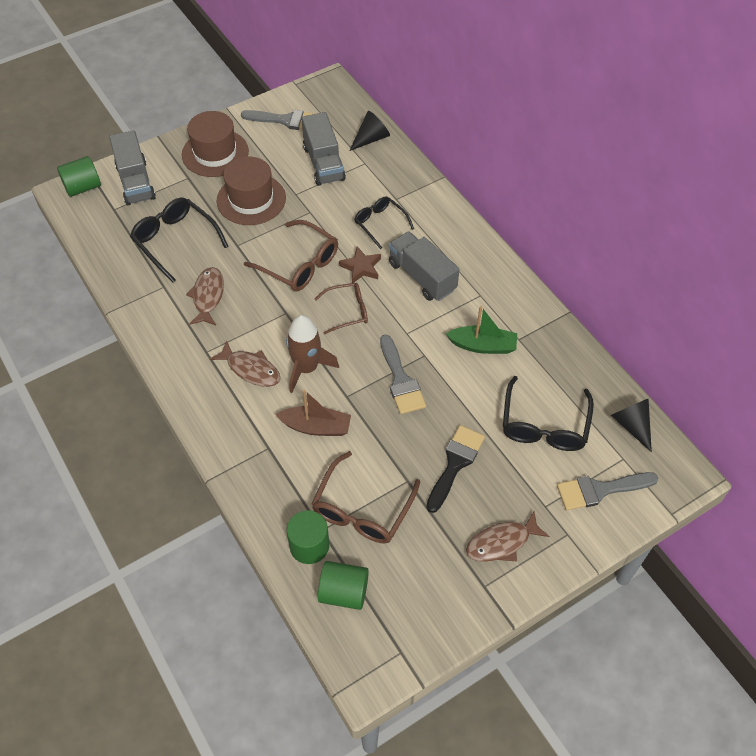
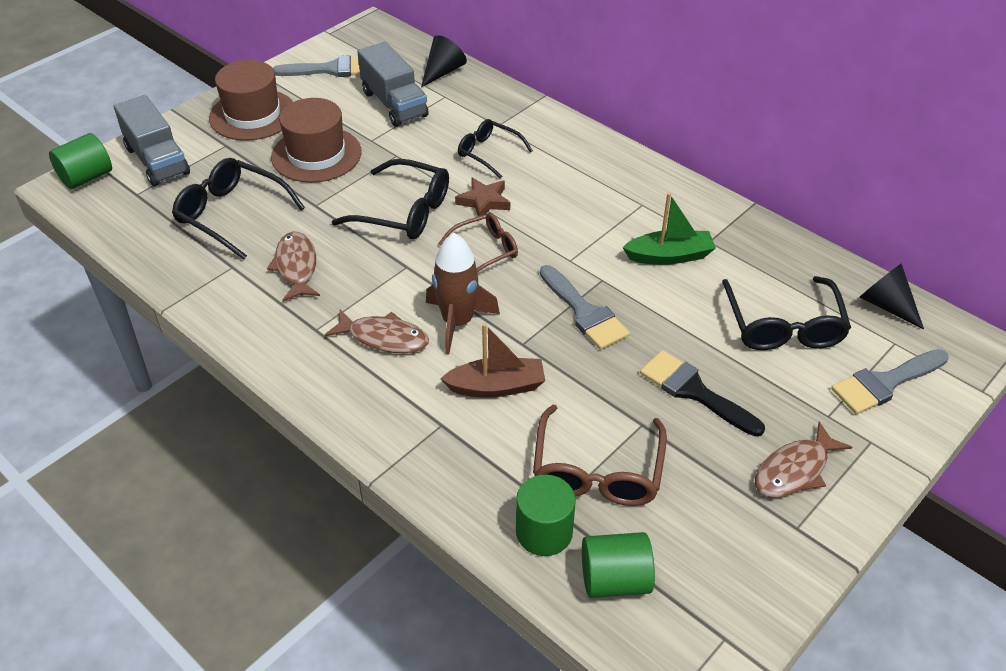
camera: 15 degrees left, 10 degrees down
brown glasses [244,220,338,292] -> black glasses [332,159,449,239]
grey truck [389,231,460,301] -> none
black brush [426,425,485,513] -> black brush turned 60 degrees counterclockwise [640,350,765,437]

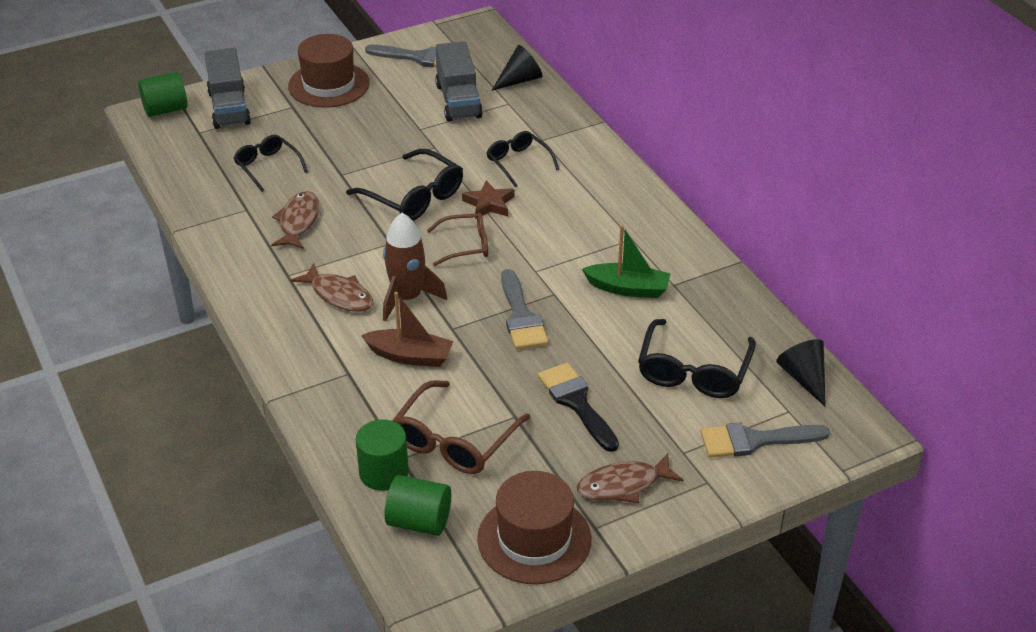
camera: 20 degrees right, 5 degrees down
black glasses [172,158,305,260] -> black glasses [234,135,308,191], size x0.64
brown hat [271,98,361,183] -> brown hat moved to [477,471,592,584]

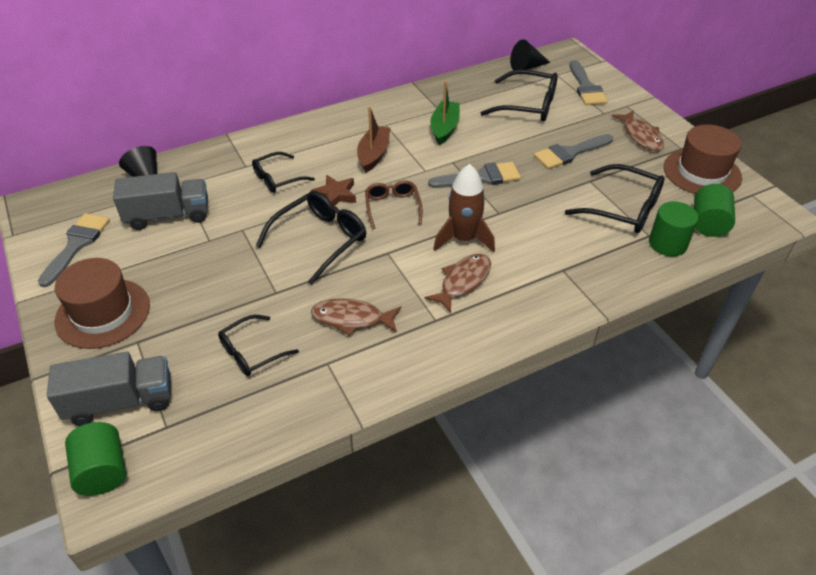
camera: 90 degrees left, 5 degrees up
brown boat [361,292,454,367] -> brown boat moved to [357,106,390,173]
brown glasses [392,380,530,474] -> black glasses [565,164,665,233]
black brush [538,362,619,452] -> grey brush [534,134,613,169]

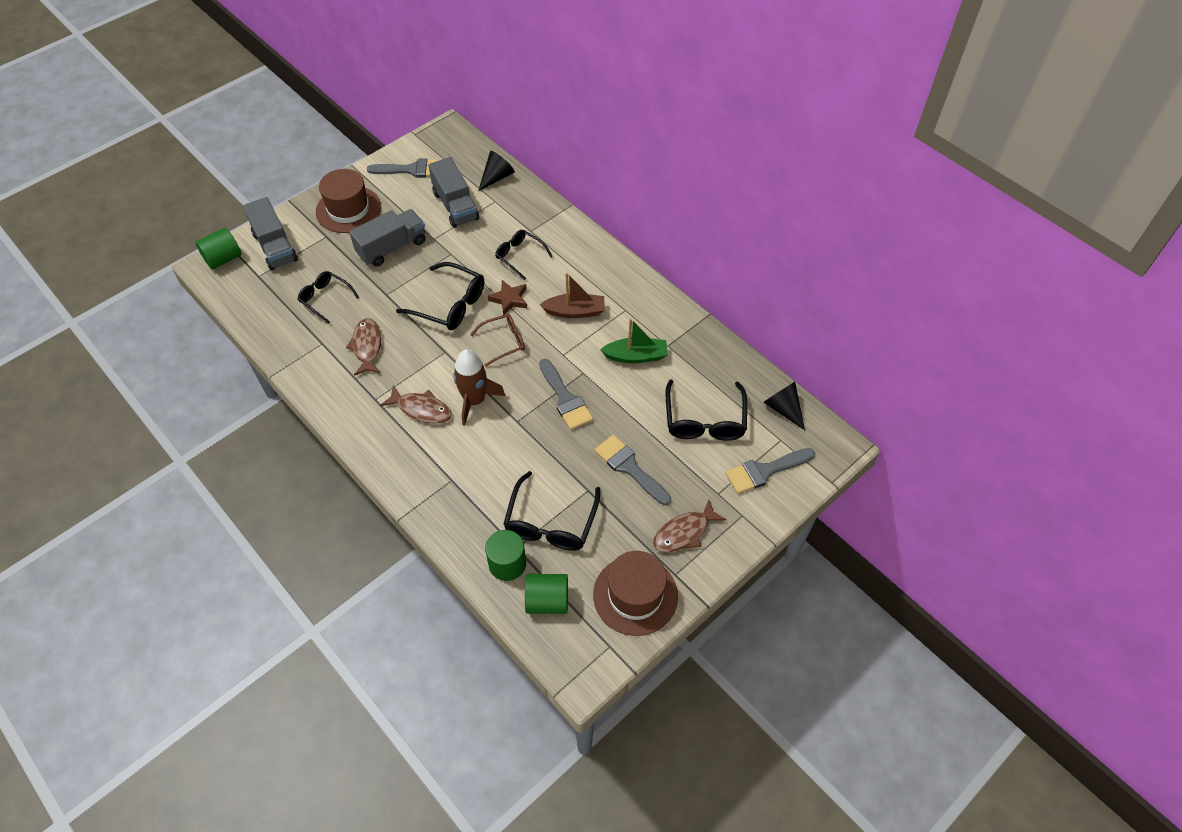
camera: 75 degrees right, 10 degrees up
none -> grey truck [349,209,425,267]

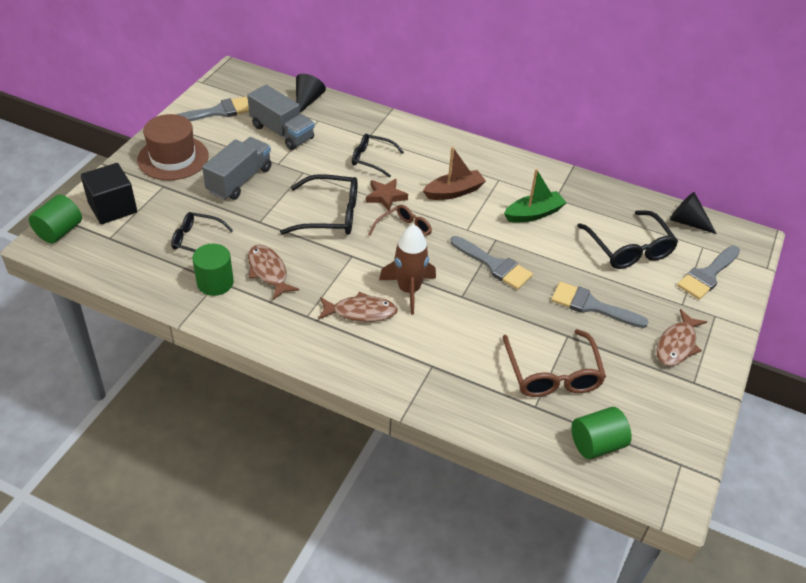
camera: 25 degrees left, 10 degrees down
grey truck [243,197,298,270] -> black cube [81,163,137,224]
green cylinder [485,530,526,581] -> green cylinder moved to [192,244,234,296]
black glasses [503,471,600,551] -> brown glasses [503,329,606,397]
brown hat [593,551,678,636] -> none

